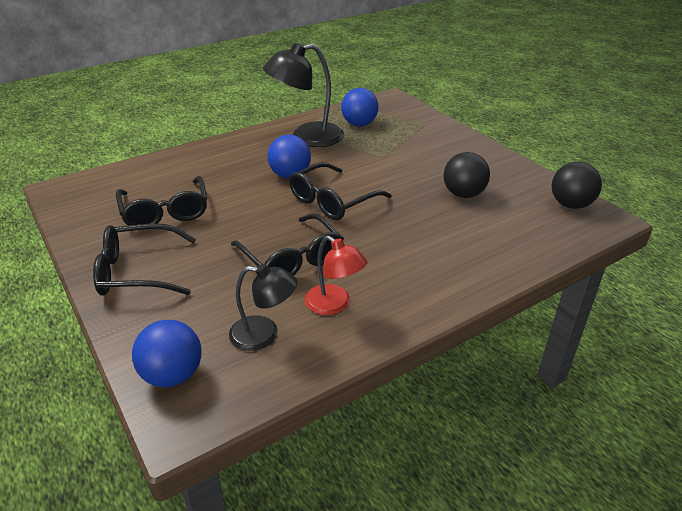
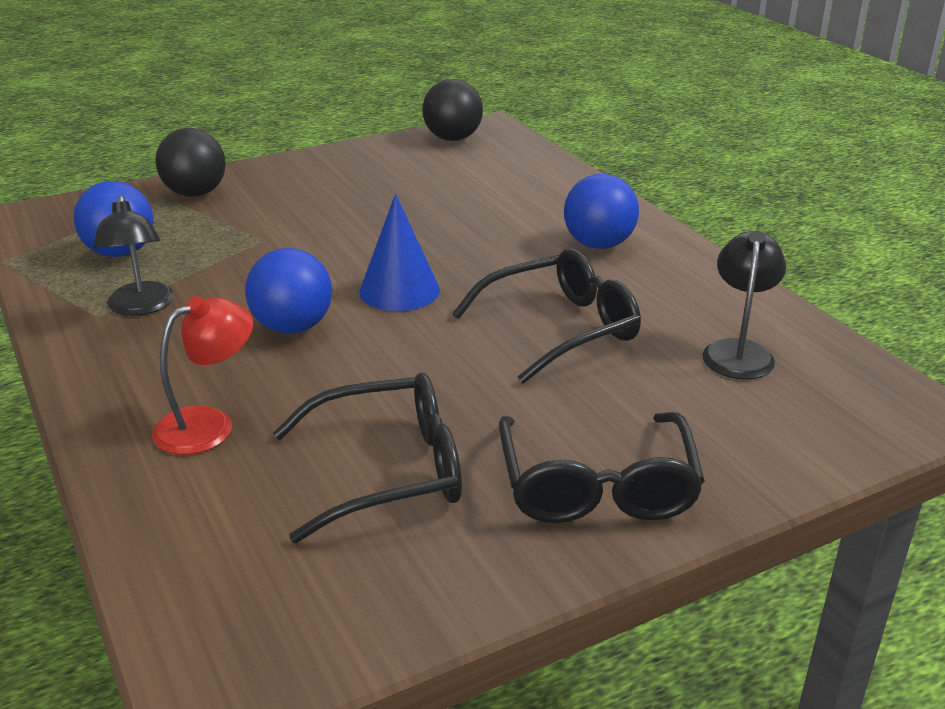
camera: 85 degrees left, 5 degrees down
blue ball [132,320,201,387] -> blue ball moved to [564,174,639,249]
black lamp [263,42,344,147] -> black lamp [93,195,174,316], size x0.59
black glasses [289,162,391,220] -> blue cone [359,194,440,311]
red lamp [305,236,367,315] -> red lamp moved to [152,296,253,455]
black ball [443,152,490,198] -> black ball moved to [155,128,226,197]

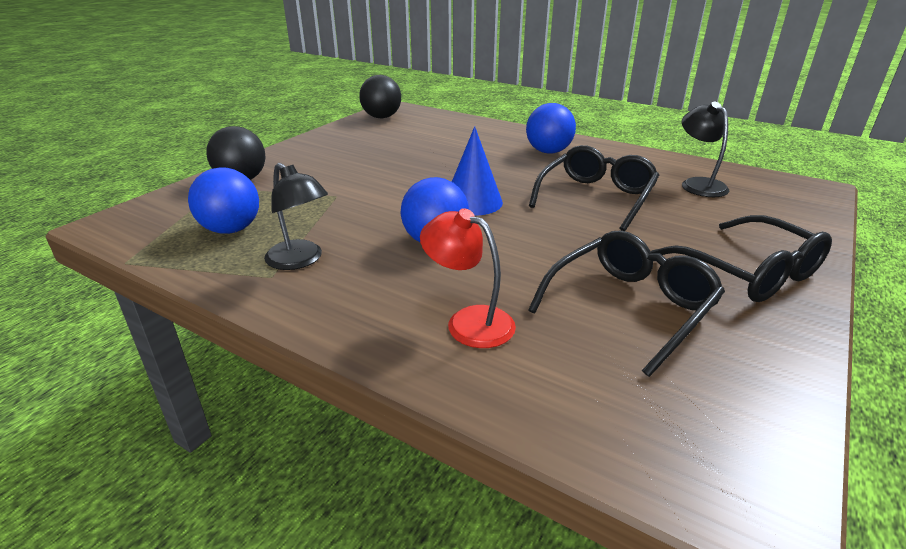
camera: 30 degrees left, 0 degrees up
red lamp [152,296,253,455] -> red lamp turned 75 degrees counterclockwise [420,208,516,348]

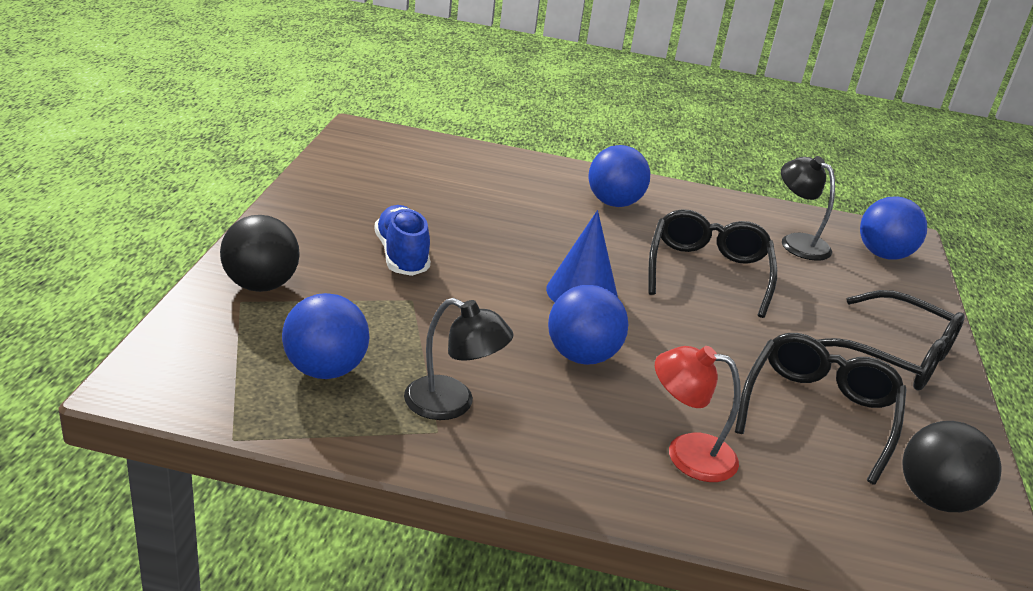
camera: 25 degrees left, 0 degrees up
black ball [359,75,401,118] -> black ball moved to [902,421,1002,512]
none -> blue shoe [375,205,430,276]
none -> blue ball [860,196,927,260]

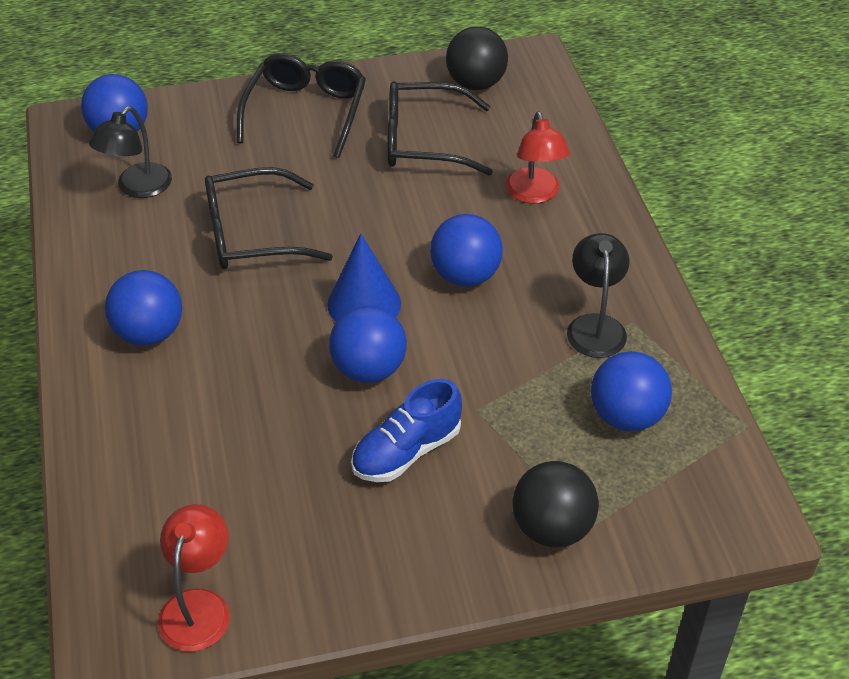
camera: 110 degrees left, 15 degrees up
none -> red lamp [158,504,230,652]
none -> blue ball [329,305,407,383]

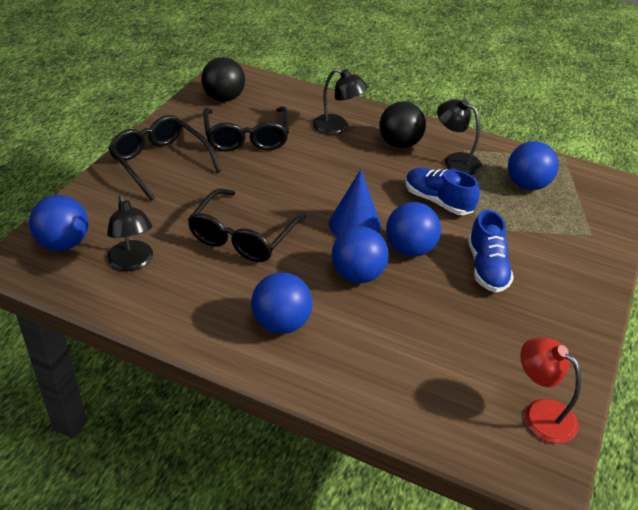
camera: 55 degrees left, 5 degrees down
black glasses [388,81,493,175] -> black glasses turned 45 degrees counterclockwise [203,106,289,152]
blue ball [430,214,503,287] -> blue ball moved to [332,226,389,283]
red lamp [506,111,570,203] -> black lamp [312,69,368,135]
black ball [512,461,599,547] -> black ball moved to [379,102,426,148]
none -> blue shoe [405,168,480,215]

